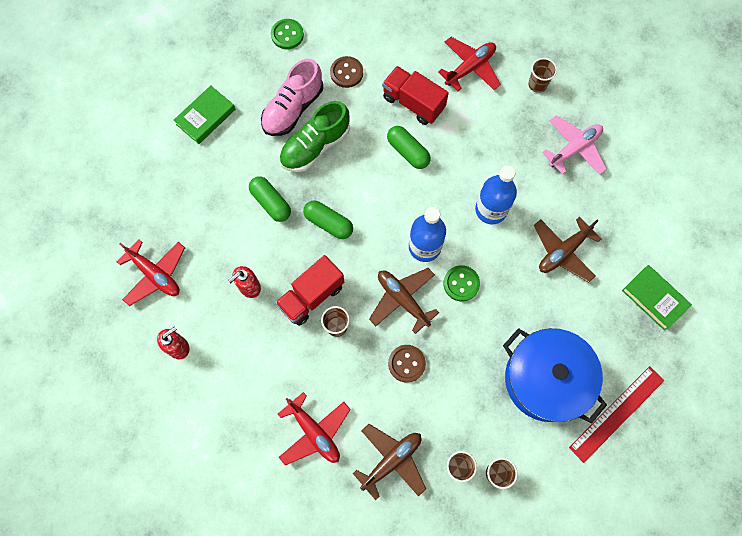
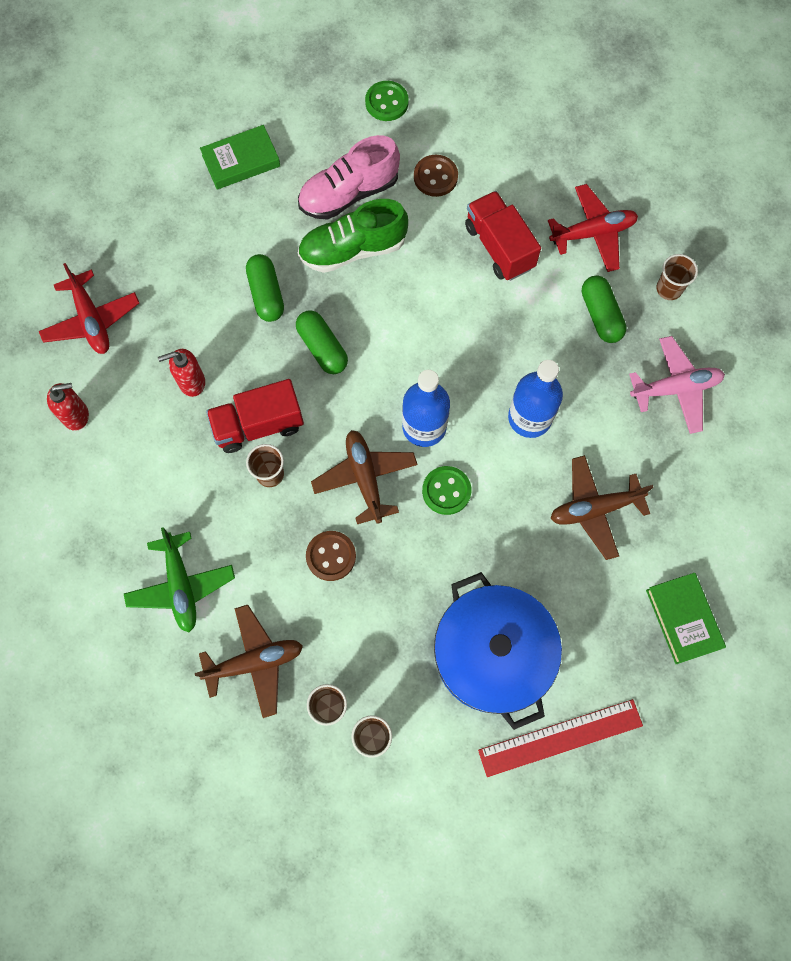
camera: 25 degrees right, 0 degrees up
red plane [278,392,351,466] -> green plane [124,527,235,632]
green capsule [387,126,431,169] -> green capsule moved to [582,275,627,343]

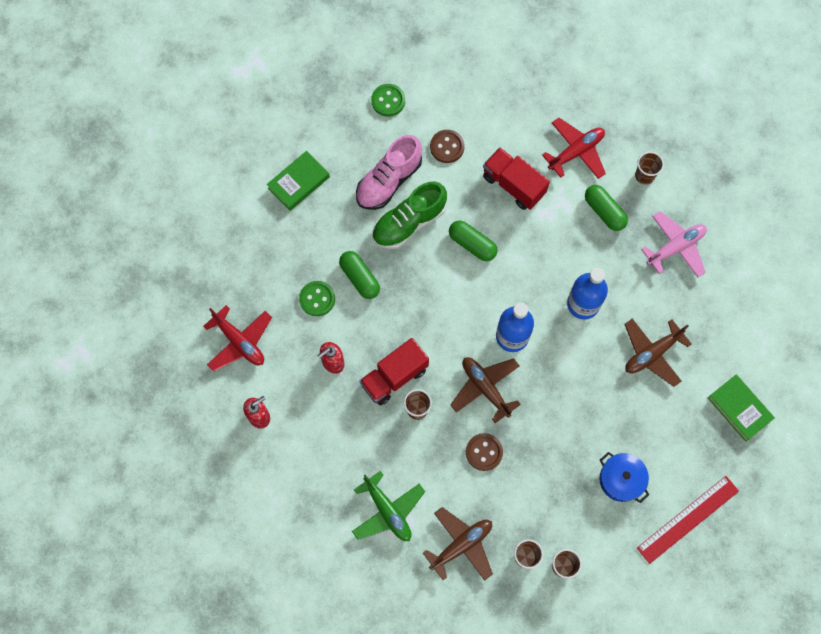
camera: 20 degrees left, 0 degrees up
green capsule [296,310,348,374] -> green capsule moved to [449,220,497,261]
green button [422,466,471,515] -> green button moved to [299,281,335,316]
blue pot [434,572,562,730] -> blue pot [599,452,650,503], size x0.53

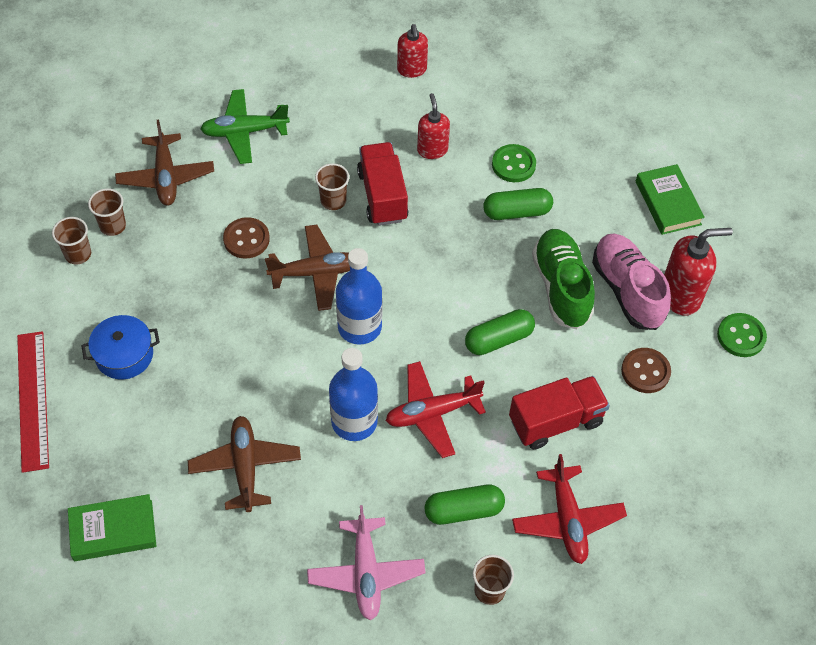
camera: 115 degrees right, 15 degrees down
red plane [203,305,272,371] -> red plane moved to [386,361,486,458]
none -> red soap dispenser [664,228,733,316]

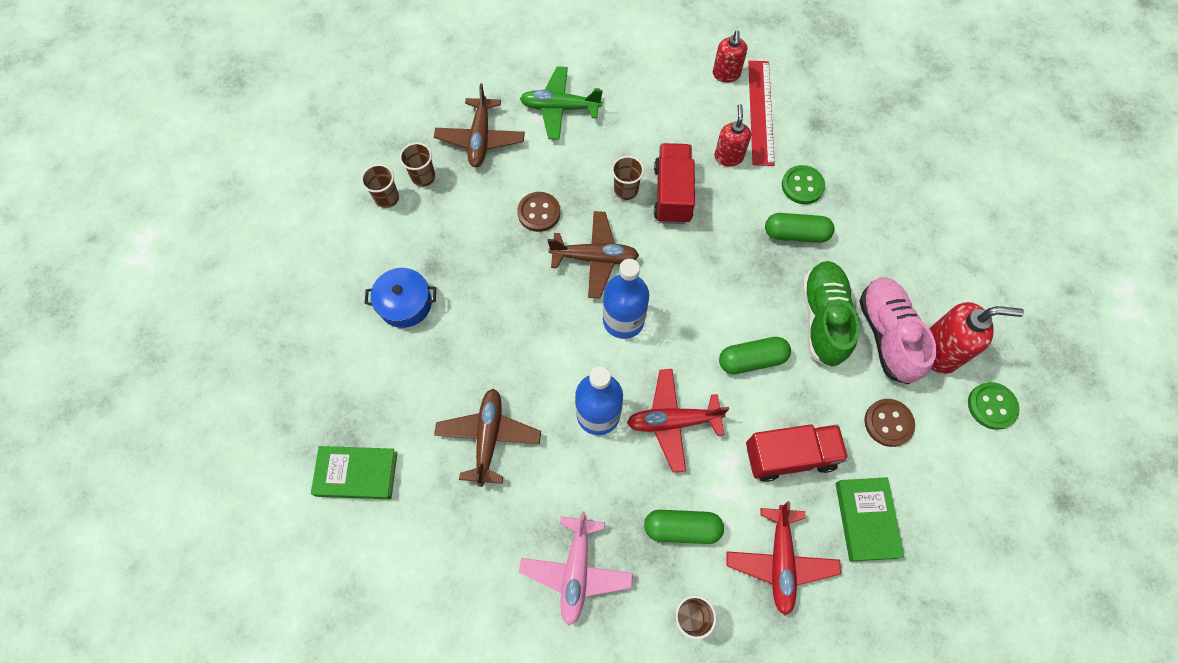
camera: 15 degrees right, 10 degrees up
red ruler [17,331,49,473] -> red ruler moved to [748,61,775,166]
green book [636,164,705,235] -> green book moved to [836,477,904,562]

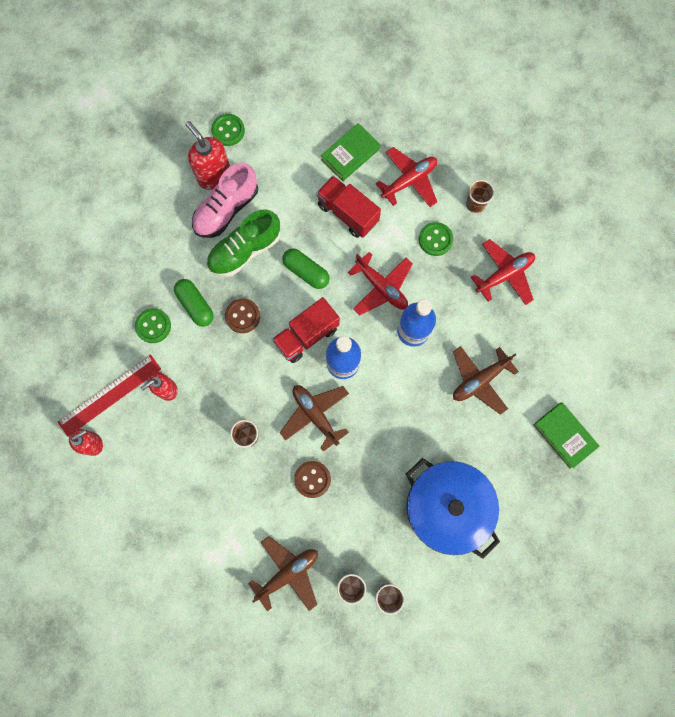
camera: 130 degrees left, 10 degrees up
blue pot [365,268,436,328] -> blue pot [406,458,500,558], size x1.88
pink plane [519,511,633,626] -> red plane [471,239,535,305]
green plane [520,66,603,140] -> none
green capsule [644,510,724,544] -> green button [419,222,453,256]
red truck [654,143,695,224] -> red truck moved to [272,297,340,363]
brown button [864,399,915,447] -> brown button moved to [225,298,260,333]

